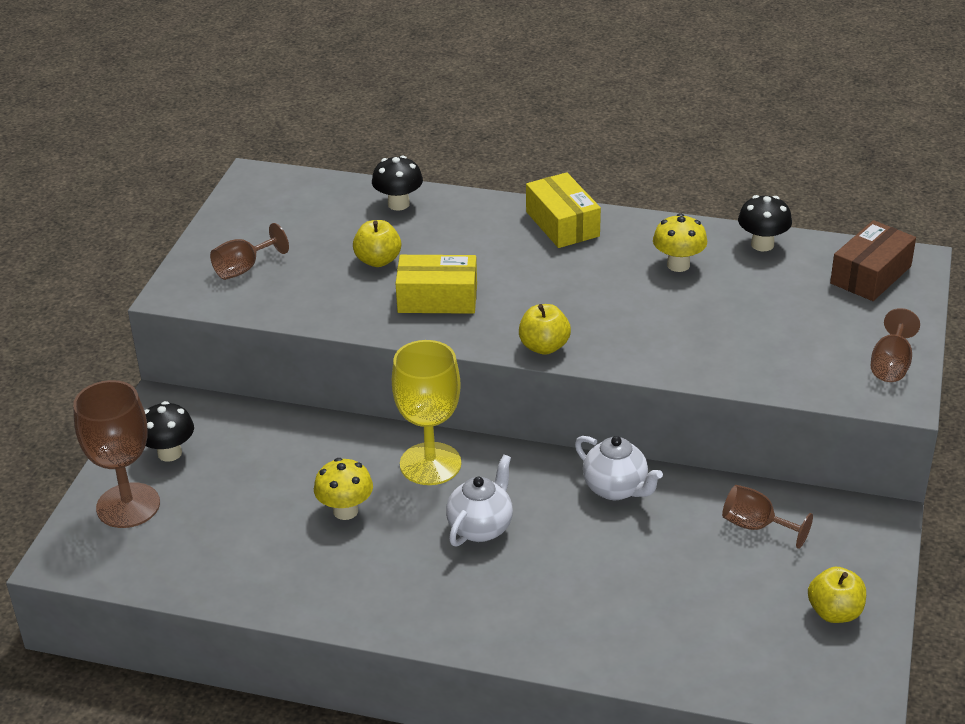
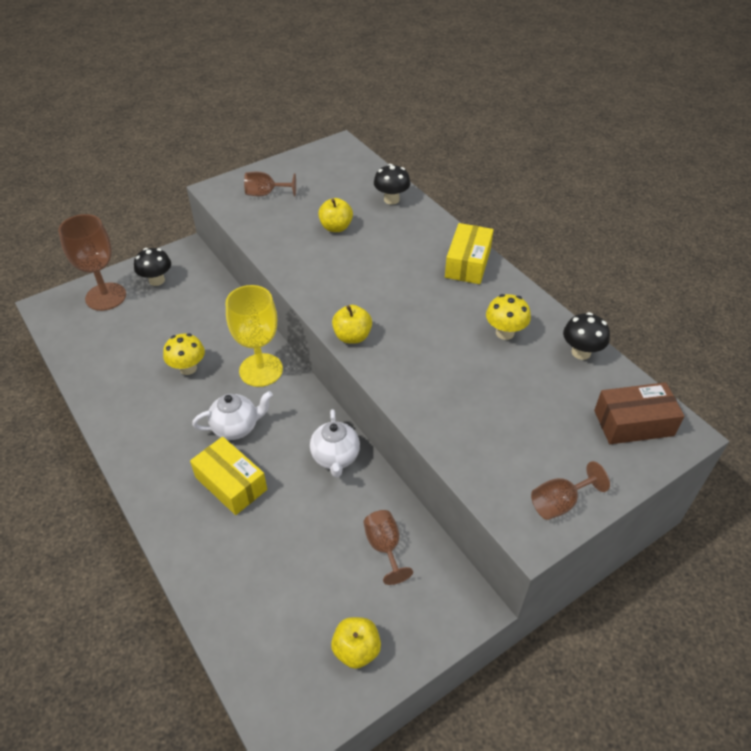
camera: 40 degrees right, 10 degrees up
yellow box [396,255,477,314] -> yellow box moved to [190,436,267,515]

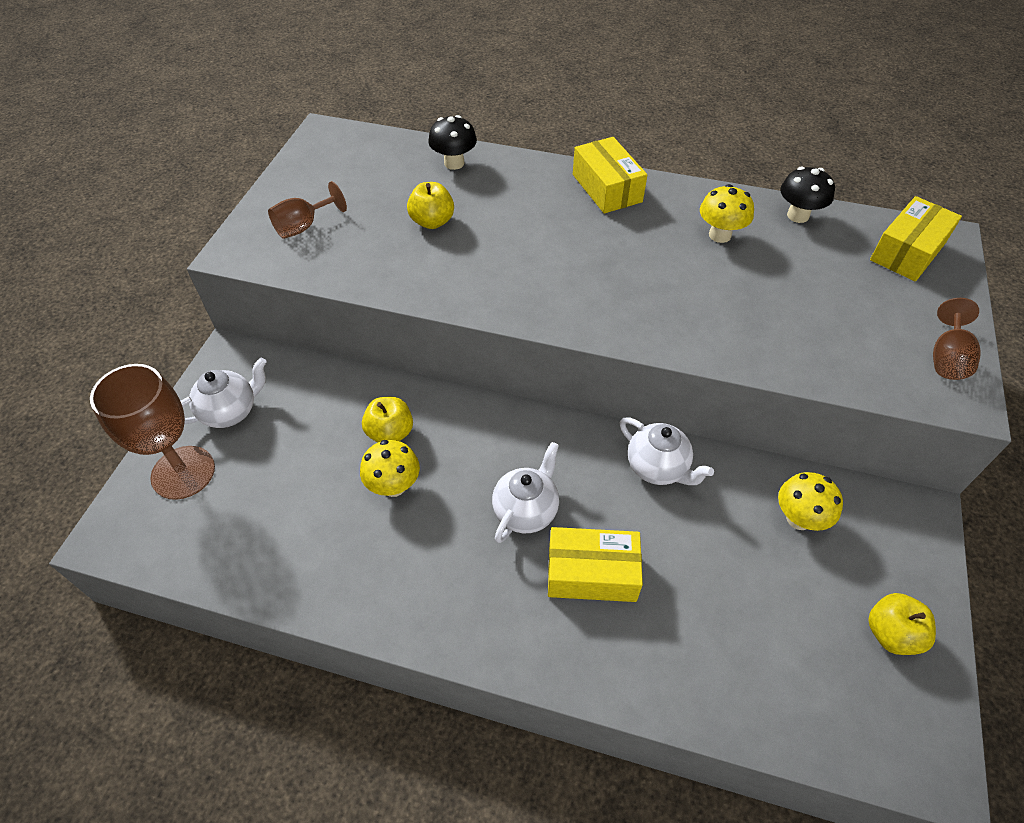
camera: 40 degrees left, 5 degrees up
black mushroom [134,248,171,286] -> white teapot [180,358,267,428]
yellow goblet [226,285,283,387] -> none
yellow apple [332,305,372,344] -> yellow apple moved to [362,397,413,442]
brown goblet [364,510,413,585] -> yellow mushroom [778,472,843,531]
brown box [594,382,685,444] -> yellow box [870,196,962,282]

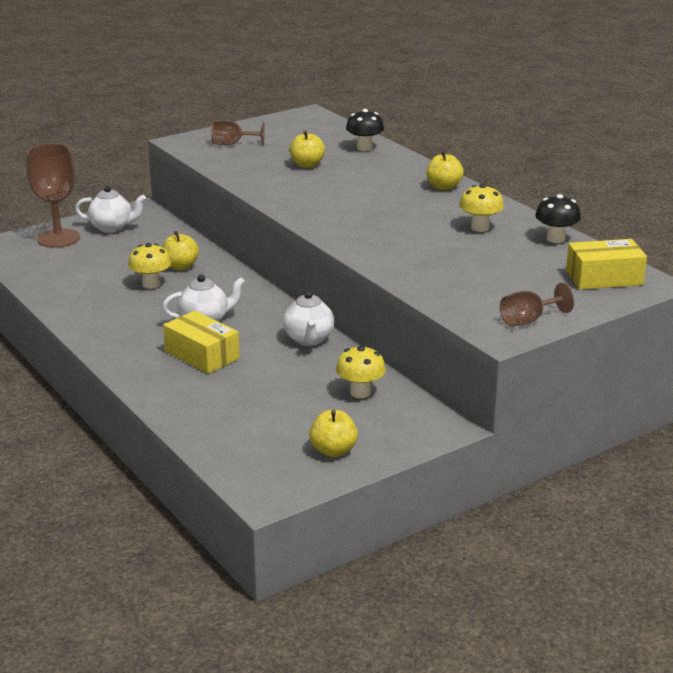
camera: 40 degrees right, 25 degrees down
yellow box [573,137,647,214] -> yellow apple [426,151,464,190]

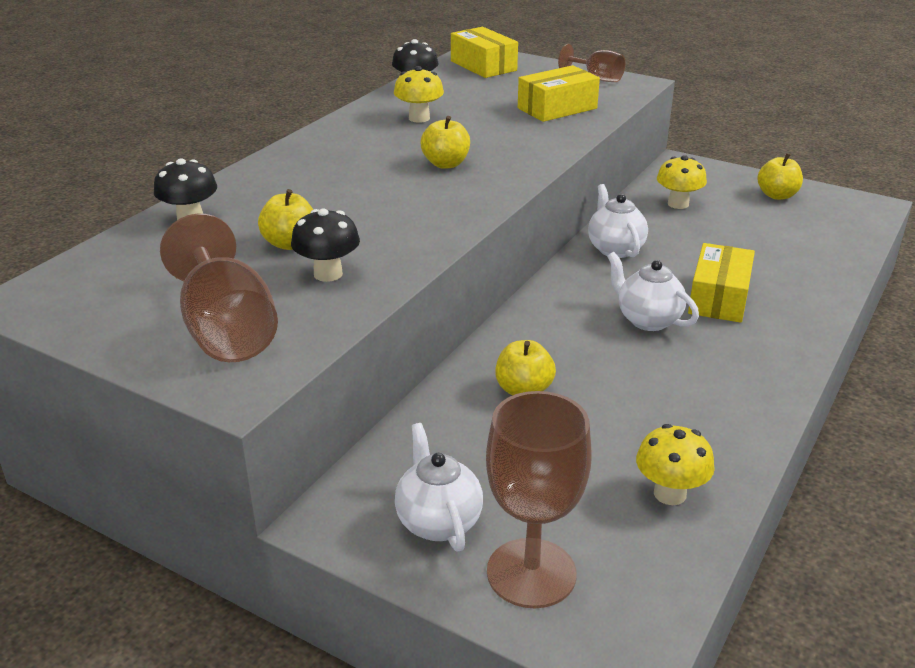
camera: 115 degrees left, 5 degrees up
yellow mushroom [128,243,171,289] -> yellow mushroom moved to [636,424,715,505]
brown goblet [212,120,265,146] -> brown goblet [160,214,278,362], size x1.75
white teapot [283,291,334,346] -> white teapot turned 75 degrees counterclockwise [588,184,648,258]
yellow apple [426,151,464,190] -> yellow apple moved to [421,116,470,169]
none -> black mushroom [291,208,360,282]
none -> yellow box [518,65,600,122]

